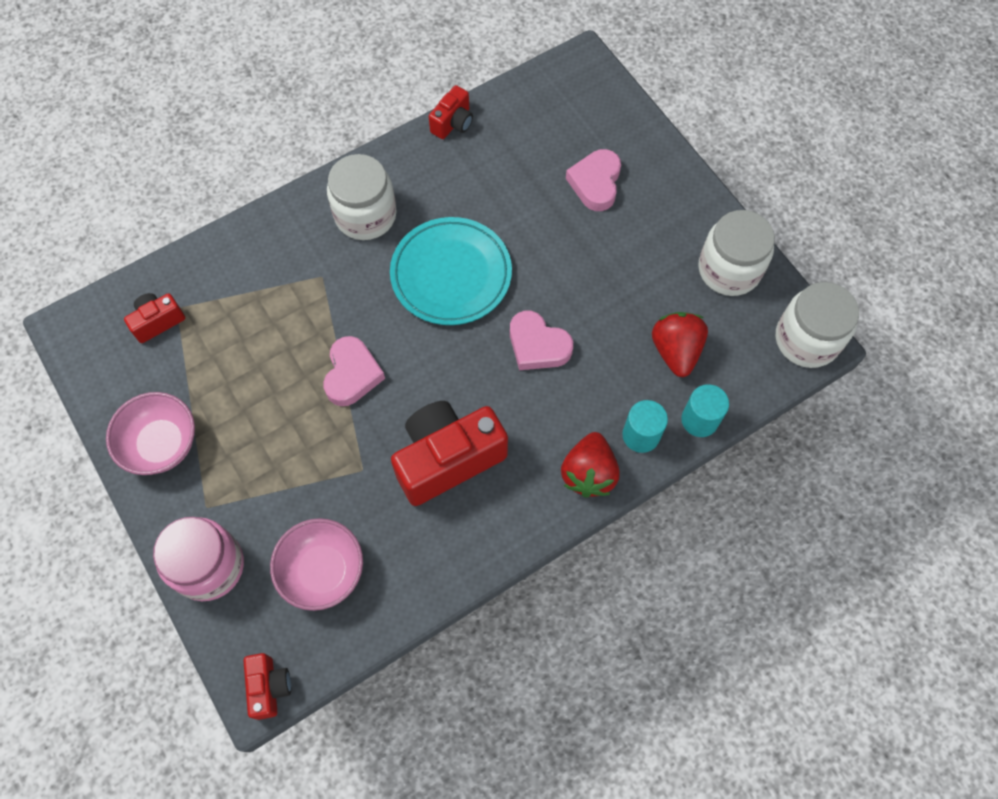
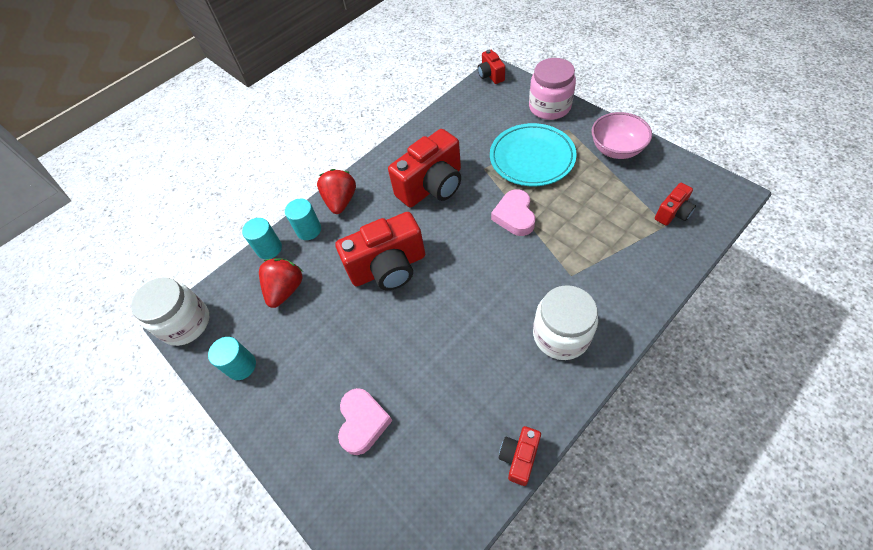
camera: 175 degrees right, 10 degrees down
pink bowl [270,518,363,611] -> none
turquoise plate [390,217,512,325] -> turquoise plate moved to [490,123,577,187]
pink heart [510,311,573,370] -> red camera [335,212,425,290]
red strawberry [652,312,708,377] -> red strawberry turned 150 degrees counterclockwise [259,258,302,308]
white jar [698,210,775,296] -> turquoise cylinder [208,337,256,380]

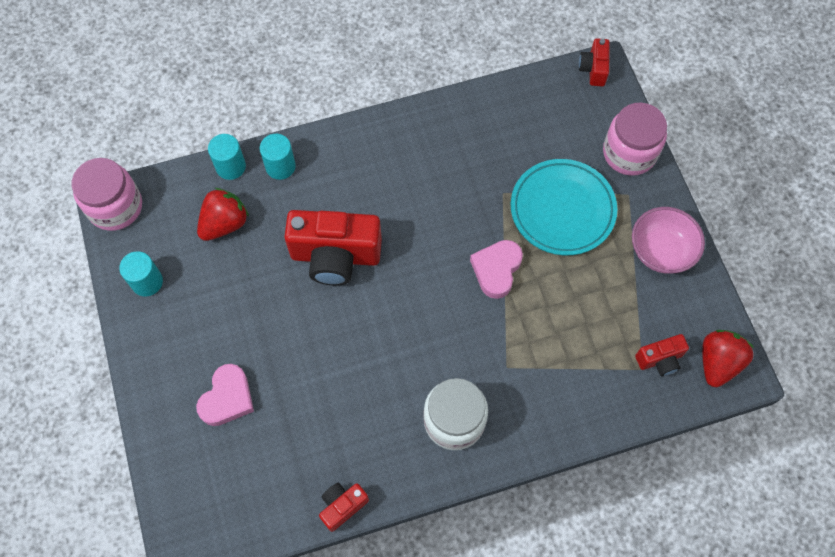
camera: 20 degrees right, 10 degrees up
white jar [131,277,209,346] -> pink jar [72,158,142,231]
red strawberry [317,169,356,214] -> red strawberry moved to [702,330,754,387]
red camera [388,129,461,207] -> none

